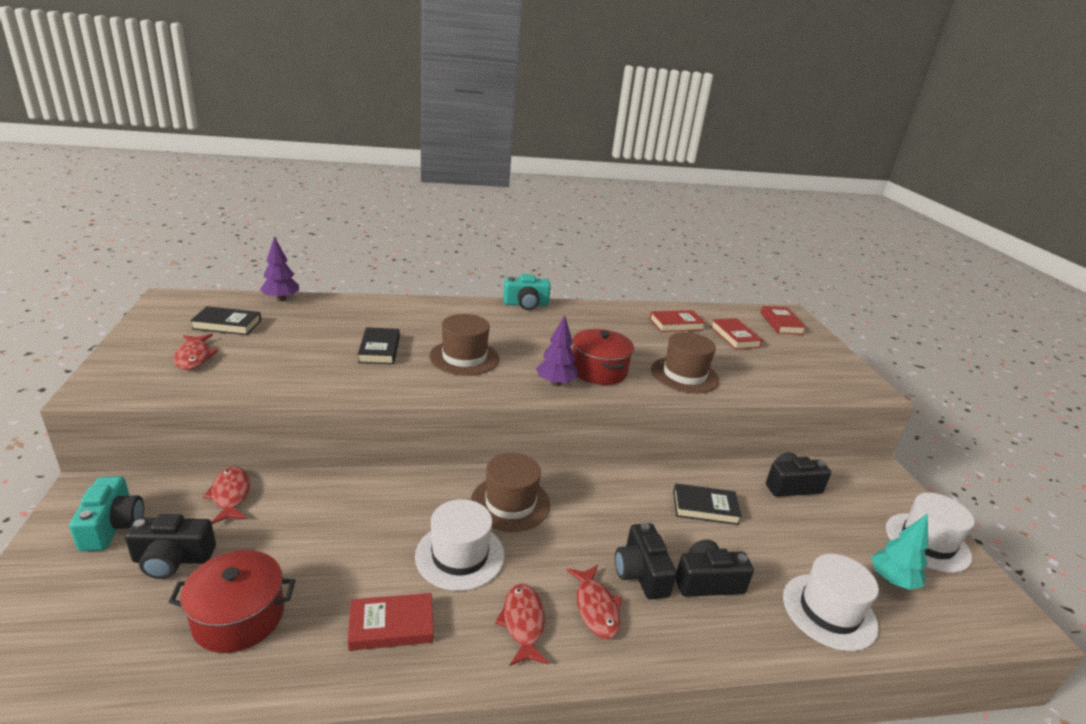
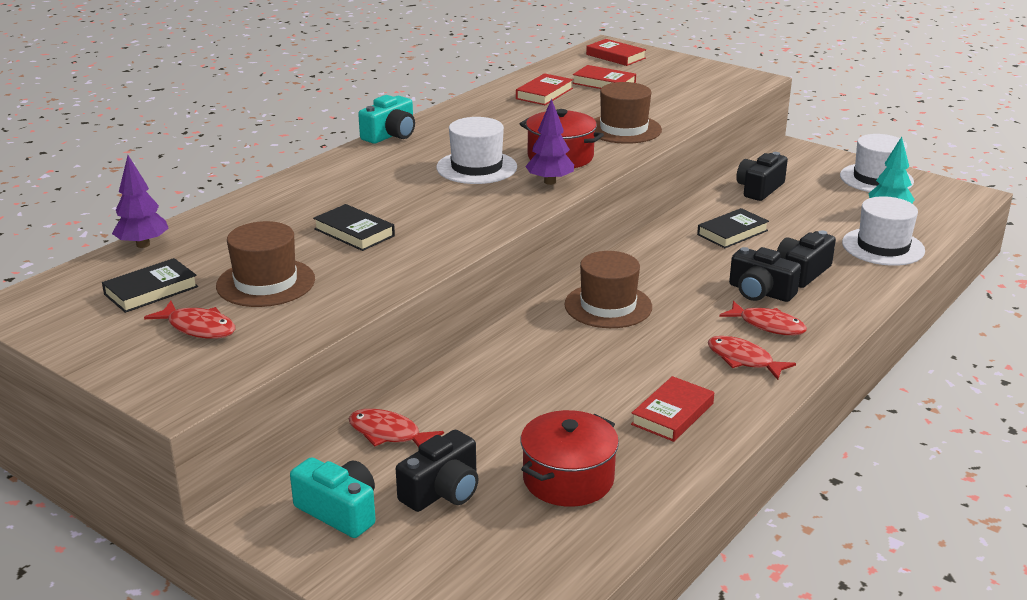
camera: 40 degrees left, 0 degrees up
white hat [415,499,504,591] -> white hat moved to [436,117,517,184]
brown hat [429,314,499,376] -> brown hat moved to [216,221,315,307]

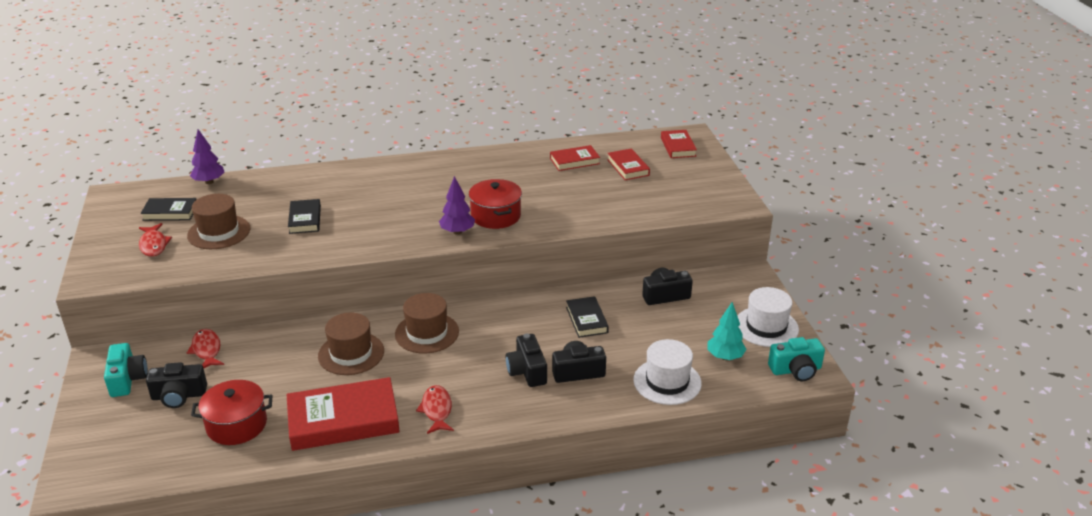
camera: 40 degrees right, 5 degrees up
turquoise camera [358,95,415,144] -> turquoise camera moved to [768,337,825,381]
white hat [436,117,517,184] -> none
brown hat [595,82,662,144] -> brown hat moved to [318,313,384,375]
red book [631,376,714,442] -> red book [287,377,400,451], size x1.85
black book [697,208,769,248] -> black book turned 75 degrees clockwise [566,296,609,338]
red fish [719,301,807,335] -> none

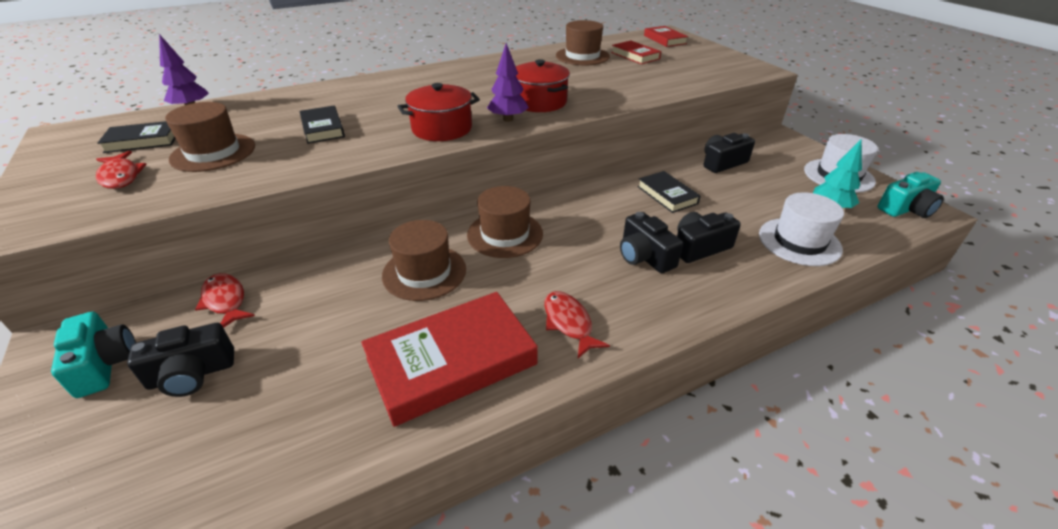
camera: 15 degrees left, 5 degrees up
red pot [191,380,273,445] -> red pot moved to [398,83,480,141]
red book [550,145,600,171] -> brown hat [556,20,610,65]

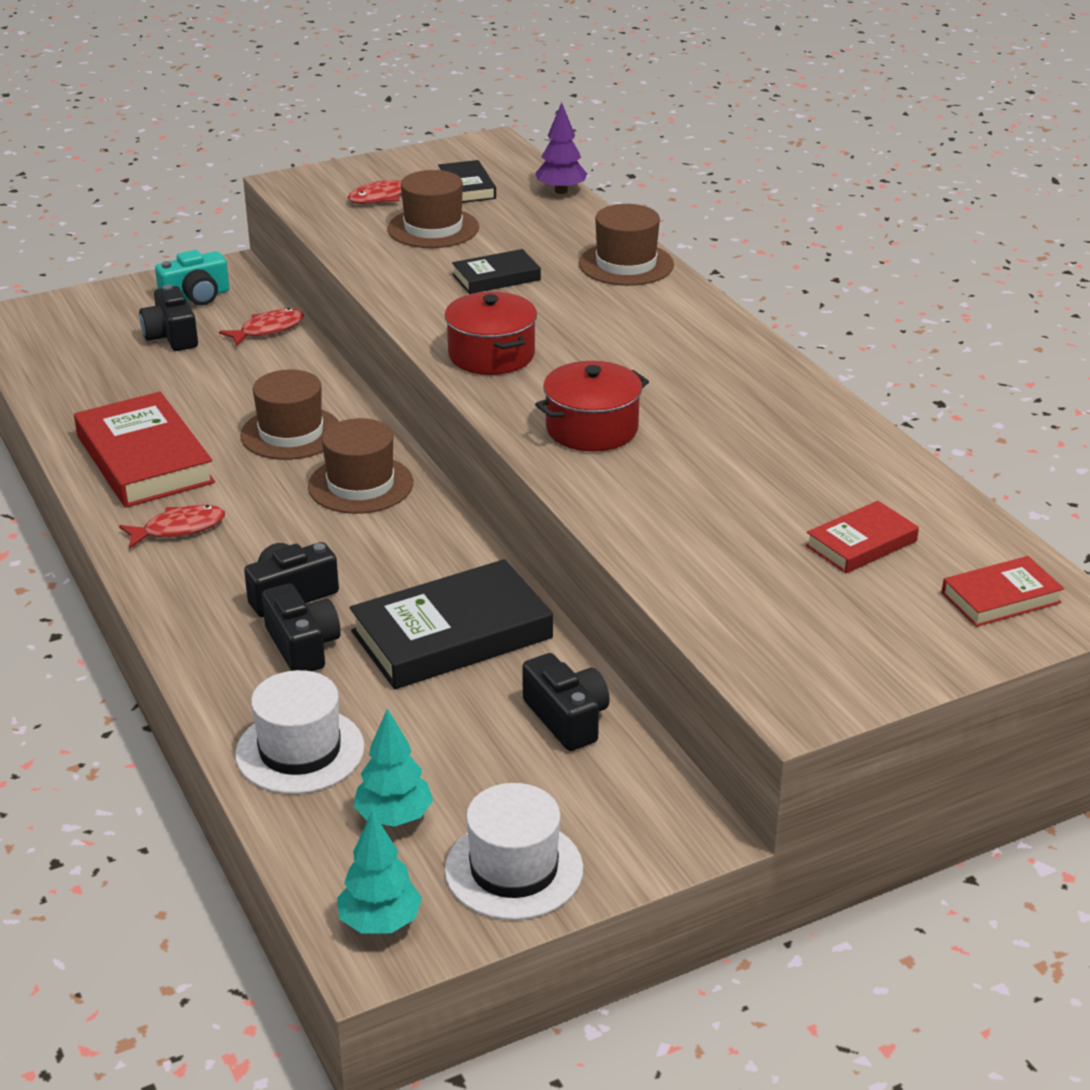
camera: 90 degrees right, 5 degrees down
purple tree [487,43,529,122] -> none
brown hat [556,20,610,65] -> brown hat moved to [579,204,674,286]
black book [637,171,700,213] -> black book [350,559,553,689], size x1.85
turquoise camera [878,172,944,218] -> turquoise tree [337,811,422,934]

